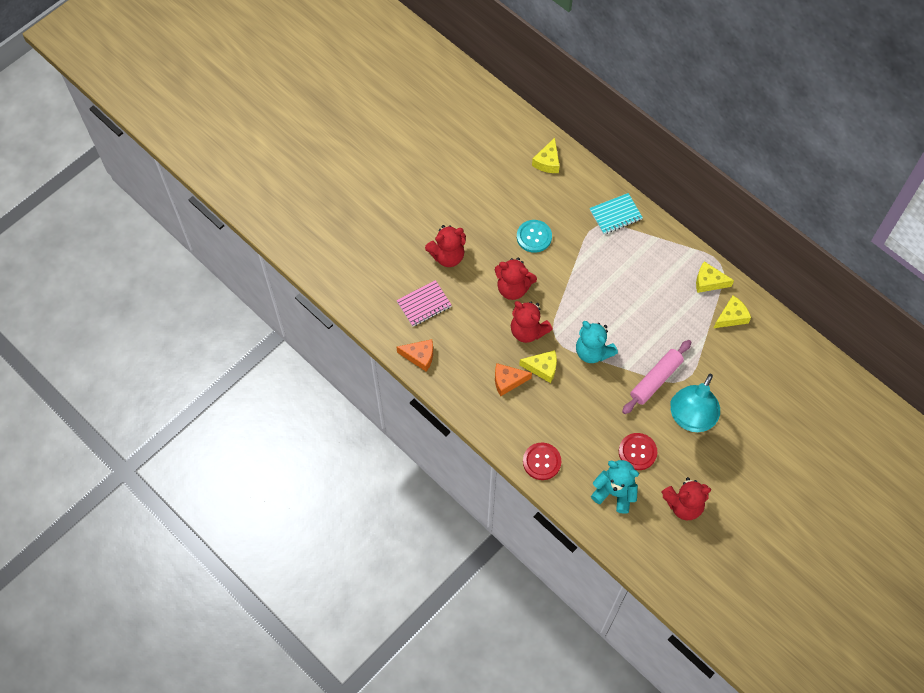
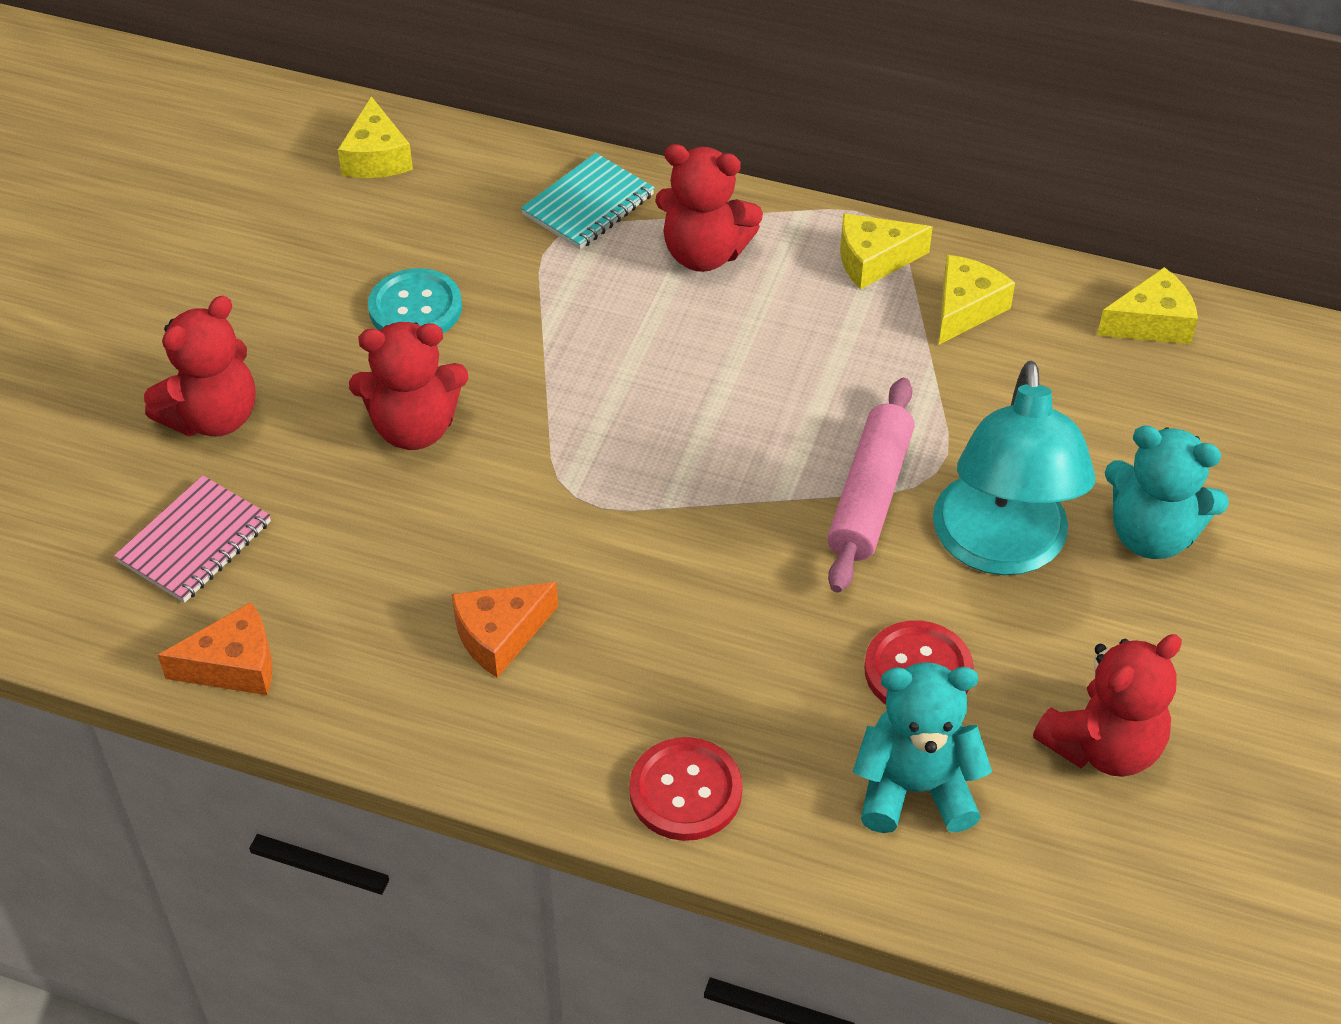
camera: 25 degrees left, 15 degrees down
red teddy bear [511,301,553,343] -> red teddy bear moved to [655,144,763,272]
yellow cheese [519,350,557,383] -> yellow cheese moved to [1097,267,1198,344]
turquoise teddy bear [576,321,618,363] -> turquoise teddy bear moved to [1105,425,1229,559]

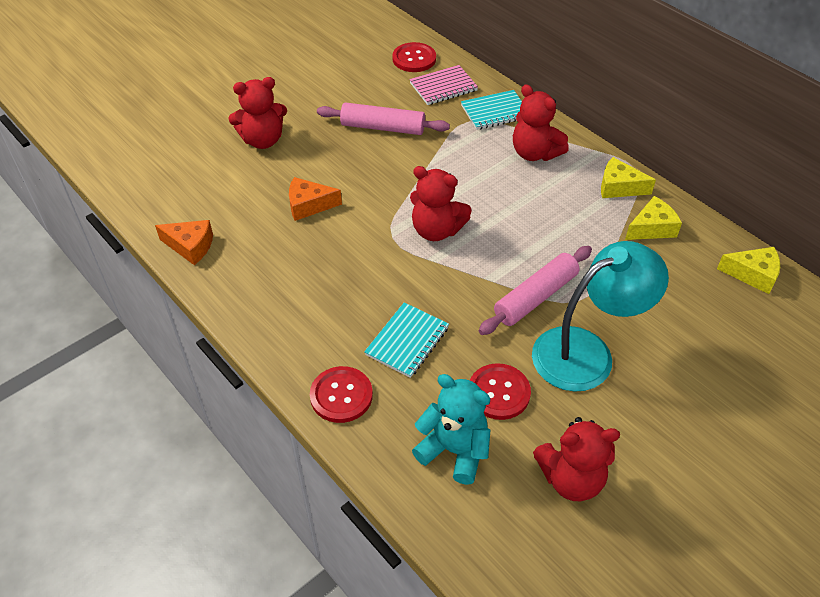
camera: 30 degrees right, 0 degrees up
pink notebook [114,475,271,603] -> pink notebook moved to [409,65,478,105]
yellow cheese [338,96,413,178] -> red button [392,42,436,72]
red teddy bear [349,322,468,450] -> red teddy bear moved to [410,166,472,241]
turquoise button [368,268,462,333] -> pink rolling pin [317,102,450,135]
orange cheese [452,582,558,678] -> orange cheese moved to [289,177,342,221]
turquoise lamp [933,361,1095,575] -> turquoise lamp turned 150 degrees counterclockwise [532,241,669,392]
turquoise teddy bear [1105,425,1229,559] -> none
none -> turquoise notebook [364,302,449,378]

